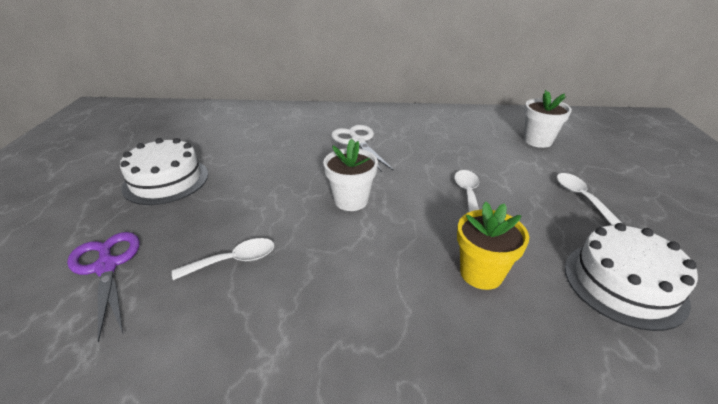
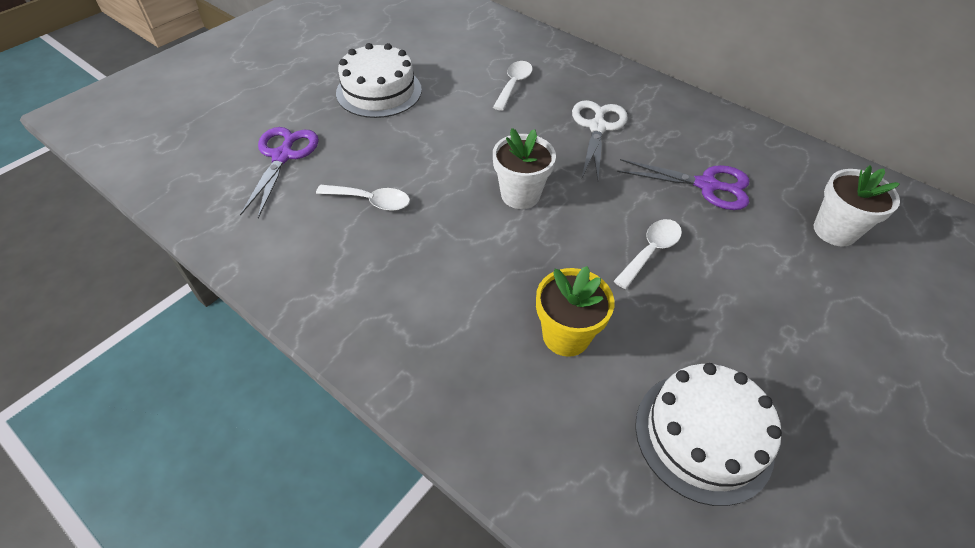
camera: 35 degrees right, 15 degrees up
white spoon [557,173,622,225] -> white spoon moved to [493,61,533,111]
none -> purple scissors [617,159,749,210]

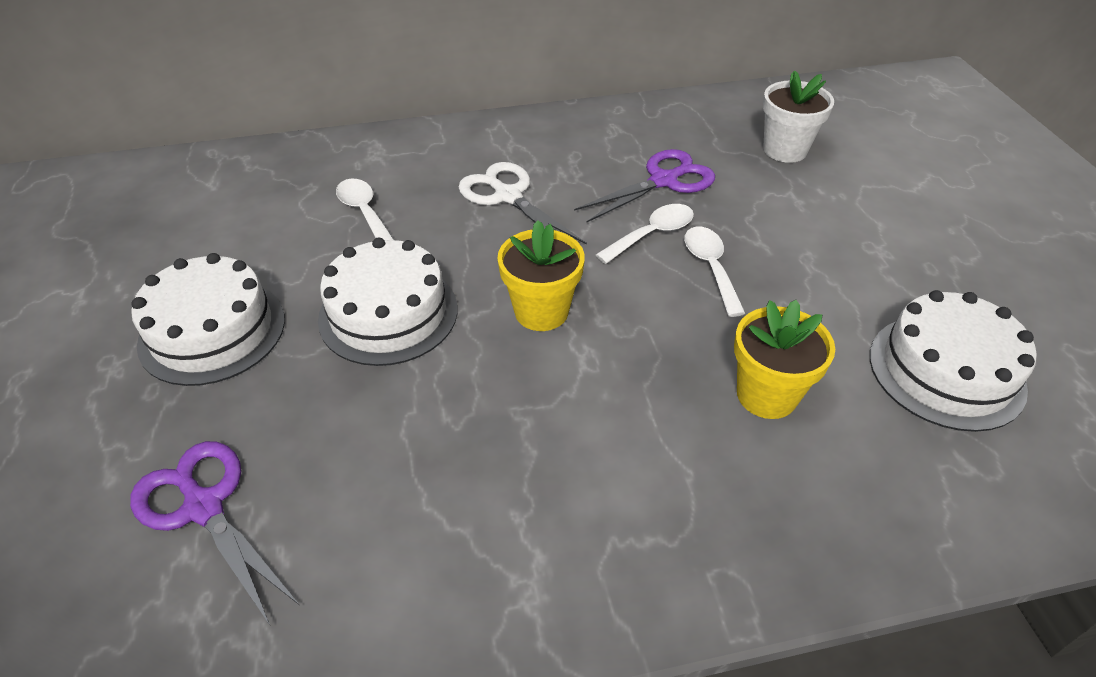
camera: 50 degrees left, 5 degrees down
white spoon [316,184,410,211] -> white spoon moved to [596,204,694,264]
white flower pot [493,128,556,209] -> yellow flower pot [498,220,585,331]
none -> white cake [318,237,458,366]

